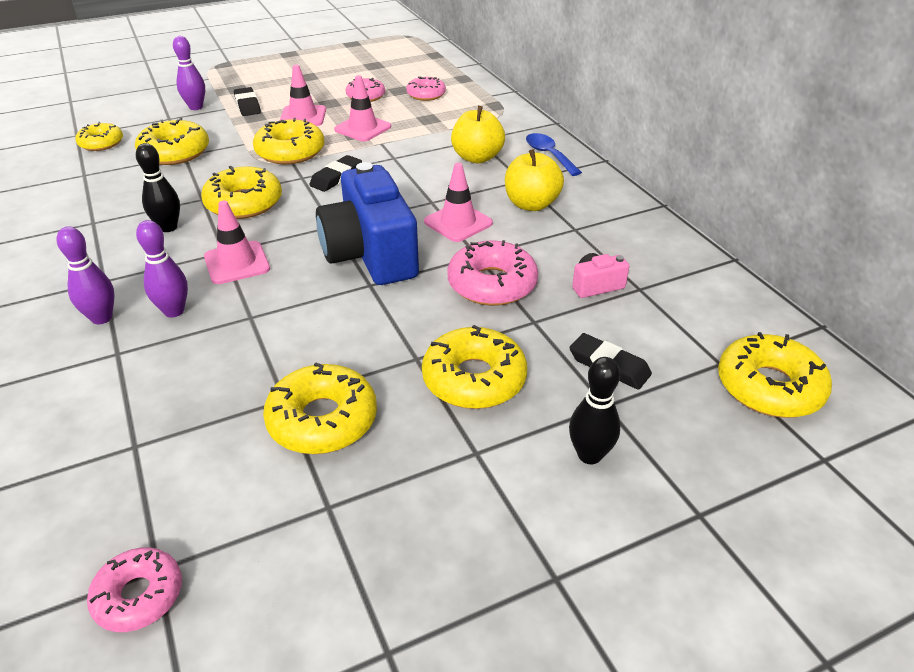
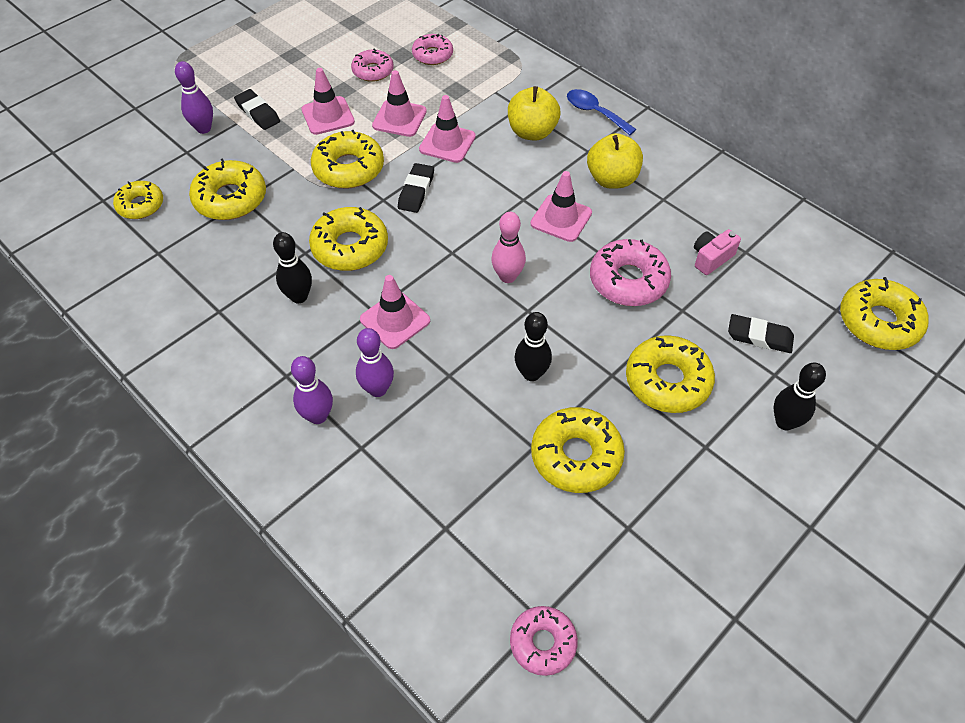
camera: 20 degrees left, 15 degrees up
blue camera [316,162,419,285] -> pink bowling pin [491,212,526,283]
none -> pink traffic cone [419,95,476,163]
none -> black bowling pin [515,312,552,381]

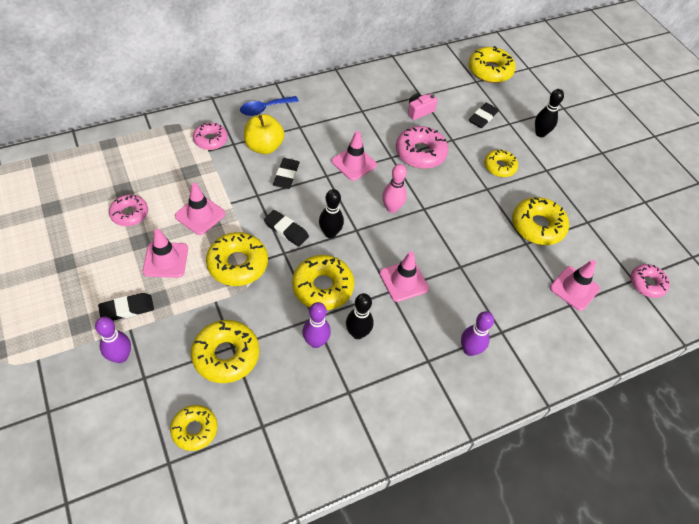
camera: 75 degrees left, 0 degrees up
purple bowling pin [356,328,394,397] -> purple bowling pin moved to [303,302,331,348]
pink donut [412,34,453,65] -> pink donut moved to [193,123,228,150]
pink traffic cone [419,95,476,163] -> pink traffic cone moved to [550,260,600,311]
black bowling pin [515,312,552,381] -> black bowling pin moved to [319,189,344,238]
yellow apple [587,133,643,189] -> none
yellow donut [626,335,715,413] -> yellow donut [484,149,518,177], size x0.64
pink camera [694,229,741,275] -> pink camera turned 75 degrees clockwise [408,93,438,120]
none -> black eraser [273,158,300,189]

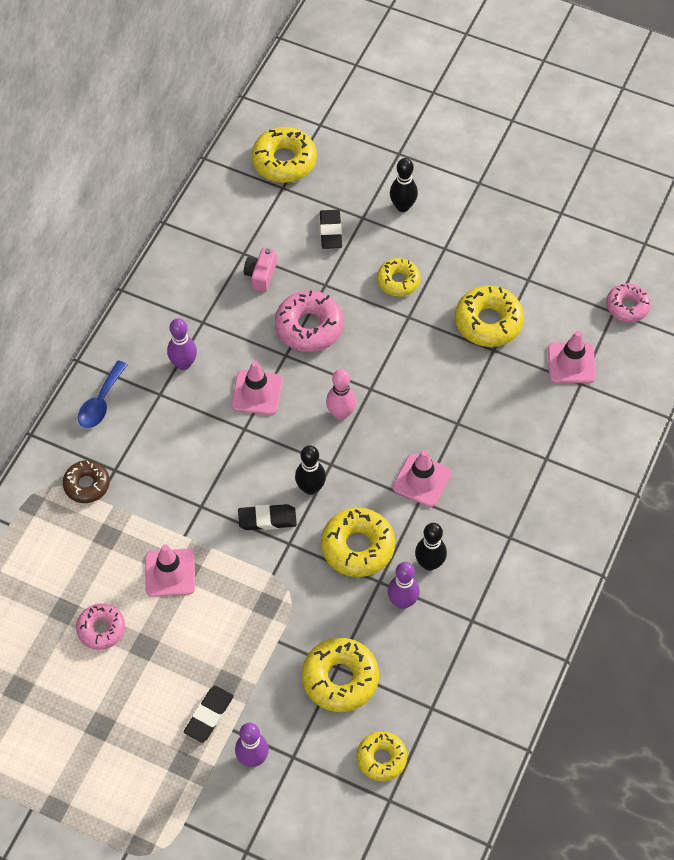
camera: 35 degrees left, 5 degrees up
pink traffic cone [142,229,188,278] -> none
pink donut [193,123,228,150] -> brown donut [63,460,110,503]
yellow donut [206,232,268,286] -> none
yellow apple [244,114,284,154] -> none
black eraser [273,158,300,189] -> none
purple bowling pin [461,311,494,356] -> purple bowling pin moved to [167,318,197,370]

